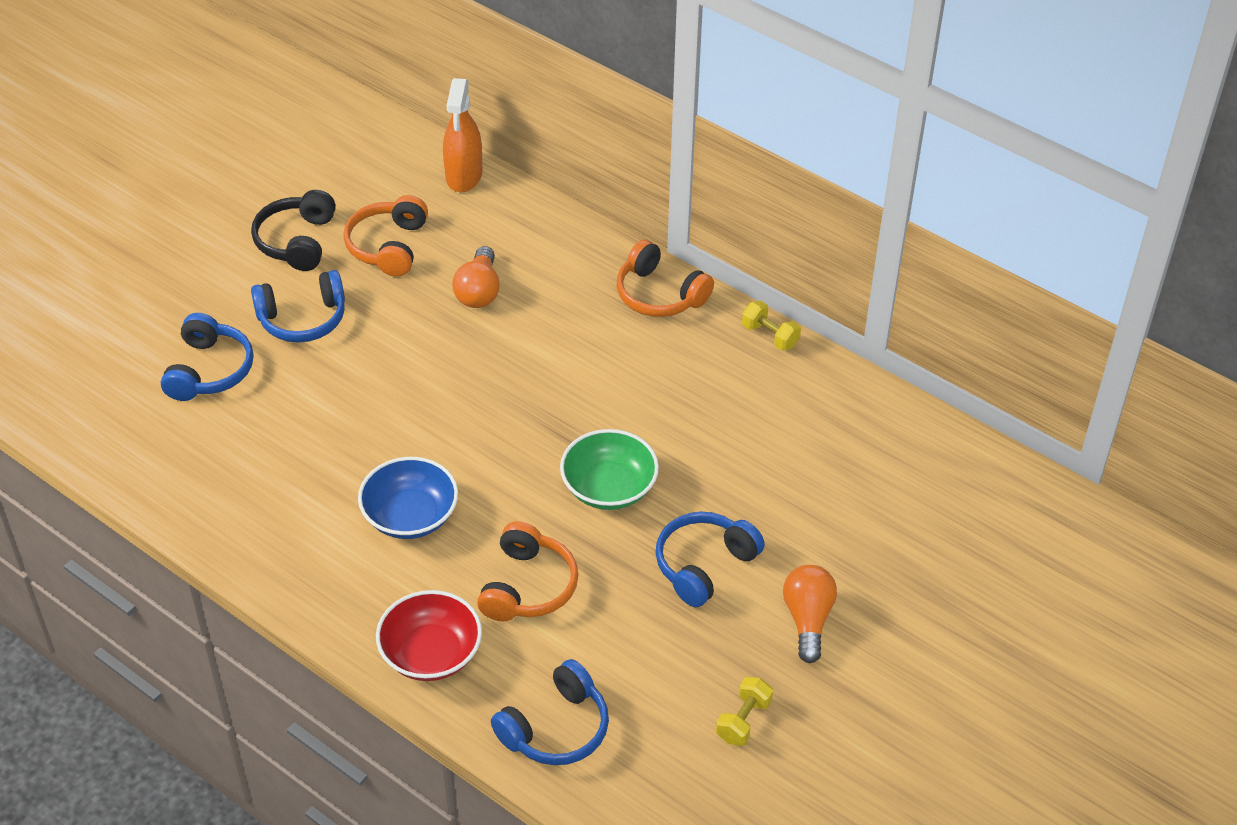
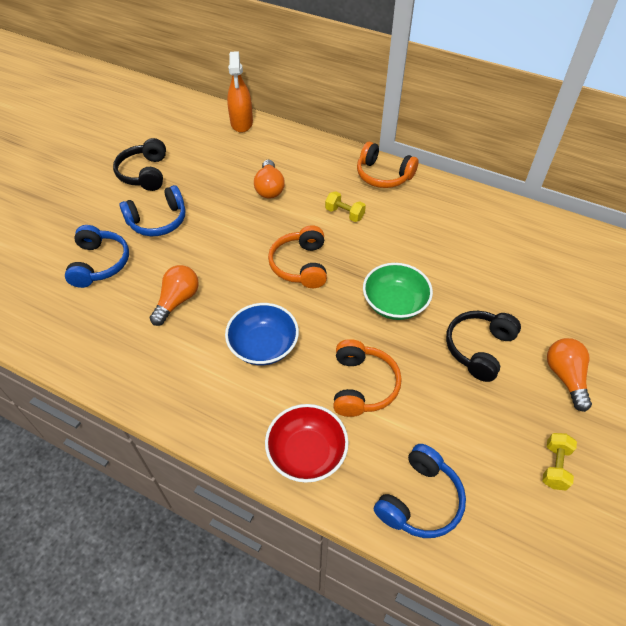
camera: 10 degrees left, 5 degrees up
orange headphones [343,195,428,277] -> orange headphones moved to [268,225,327,288]
blue headphones [656,512,765,607] -> black headphones [446,311,521,382]
yellow dumbbell [742,300,801,351] -> yellow dumbbell moved to [325,191,366,222]
none -> orange light bulb [150,265,199,326]

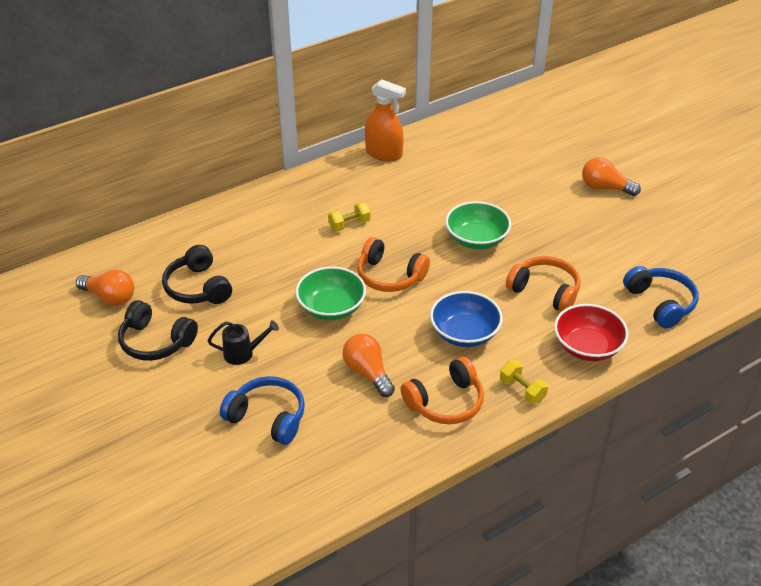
camera: 60 degrees left, 10 degrees down
blue headphones [119,185,185,236] -> black watering can [208,320,279,365]
orange spray bottle [227,51,253,133] -> orange spray bottle moved to [365,80,406,161]
orange light bulb [254,160,285,199] -> orange light bulb moved to [76,269,134,306]
orange headphones [357,142,419,188] -> orange headphones moved to [401,357,484,424]
black headphones [446,311,521,382] -> black headphones moved to [162,245,232,304]
yellow dumbbell [542,433,577,490] -> yellow dumbbell moved to [500,360,548,404]
none -> green bowl [296,266,366,320]

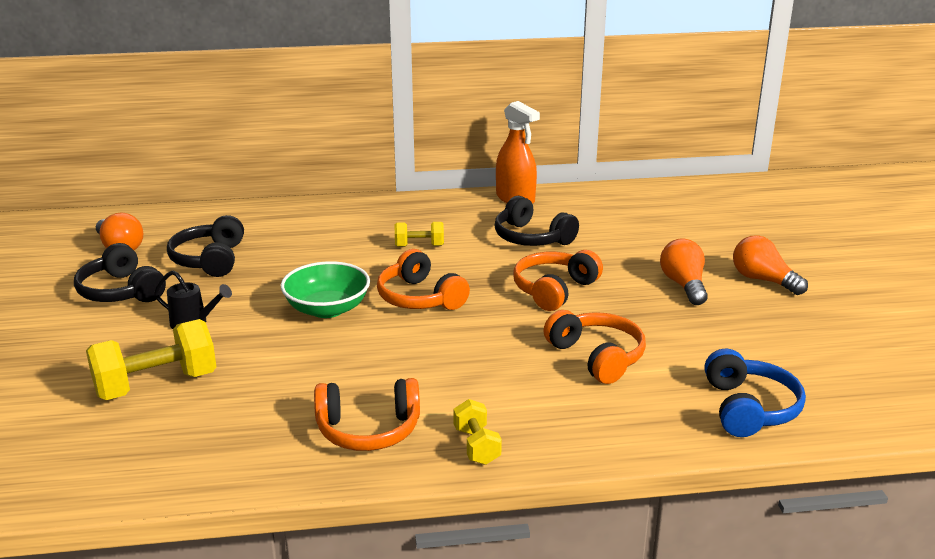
camera: 25 degrees right, 15 degrees down
blue headphones [220,376,305,445] -> yellow dumbbell [86,319,217,400]
orange light bulb [343,334,395,397] -> orange light bulb moved to [660,239,708,305]
blue bowl [430,291,503,347] -> none
green bowl [445,201,511,249] -> orange headphones [513,250,603,311]
red bowl [554,304,629,361] -> none
none -> black headphones [494,196,579,246]

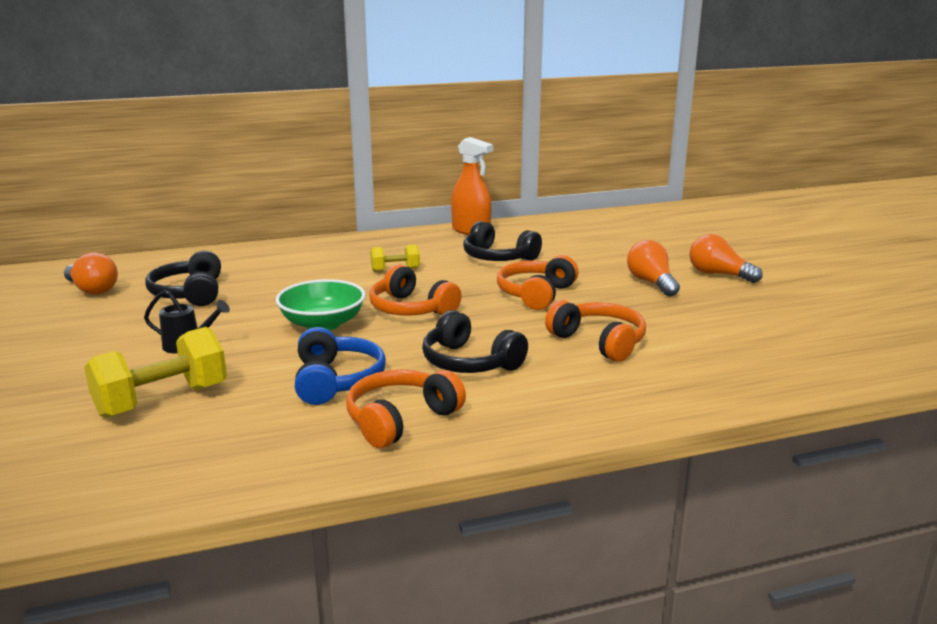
camera: 10 degrees left, 5 degrees down
black headphones [74,243,166,302] -> black headphones moved to [422,310,528,373]
orange headphones [314,378,420,451] -> orange headphones turned 150 degrees clockwise [346,370,466,448]
yellow dumbbell [453,399,502,465] -> none
blue headphones [704,348,806,437] -> blue headphones moved to [295,327,386,405]

